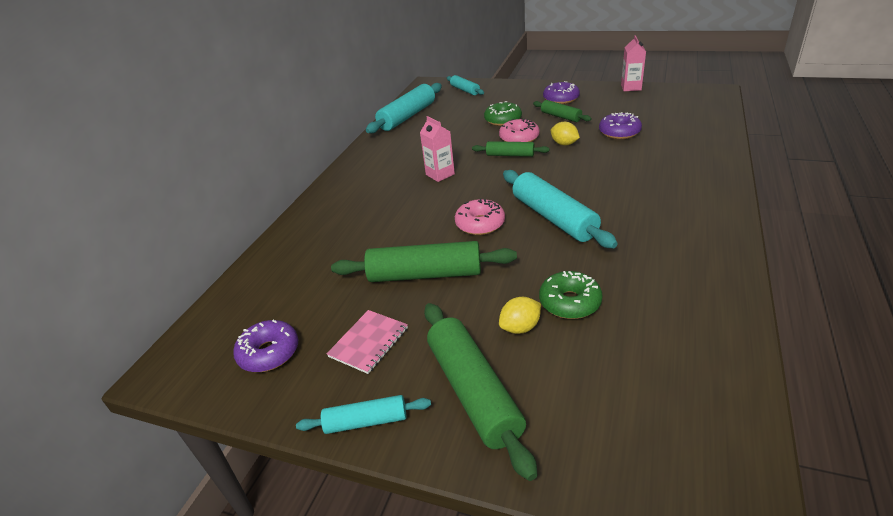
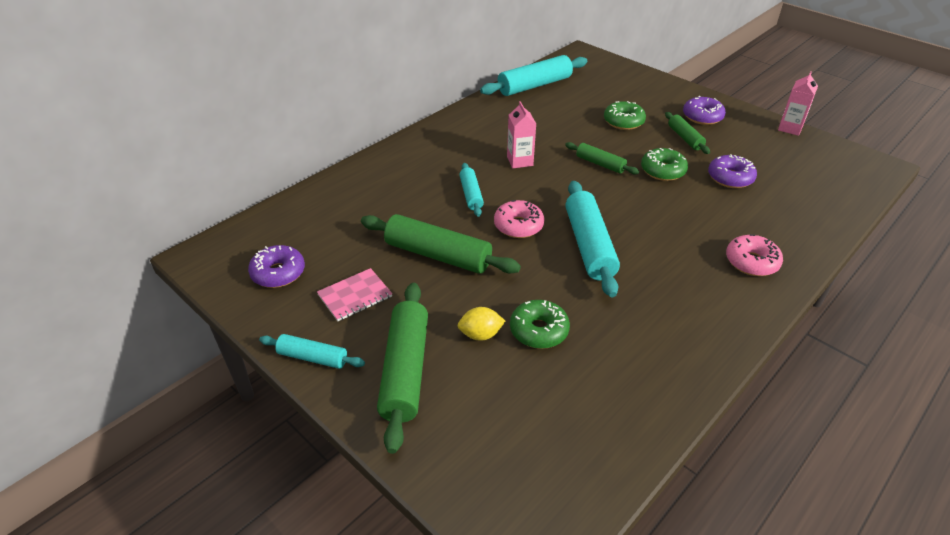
camera: 20 degrees right, 5 degrees up
turquoise rolling pin [447,75,484,95] -> turquoise rolling pin moved to [459,163,484,217]
pink donut [499,118,540,142] -> pink donut moved to [726,234,783,276]
yellow lemon [551,122,580,145] -> green donut [641,148,688,181]

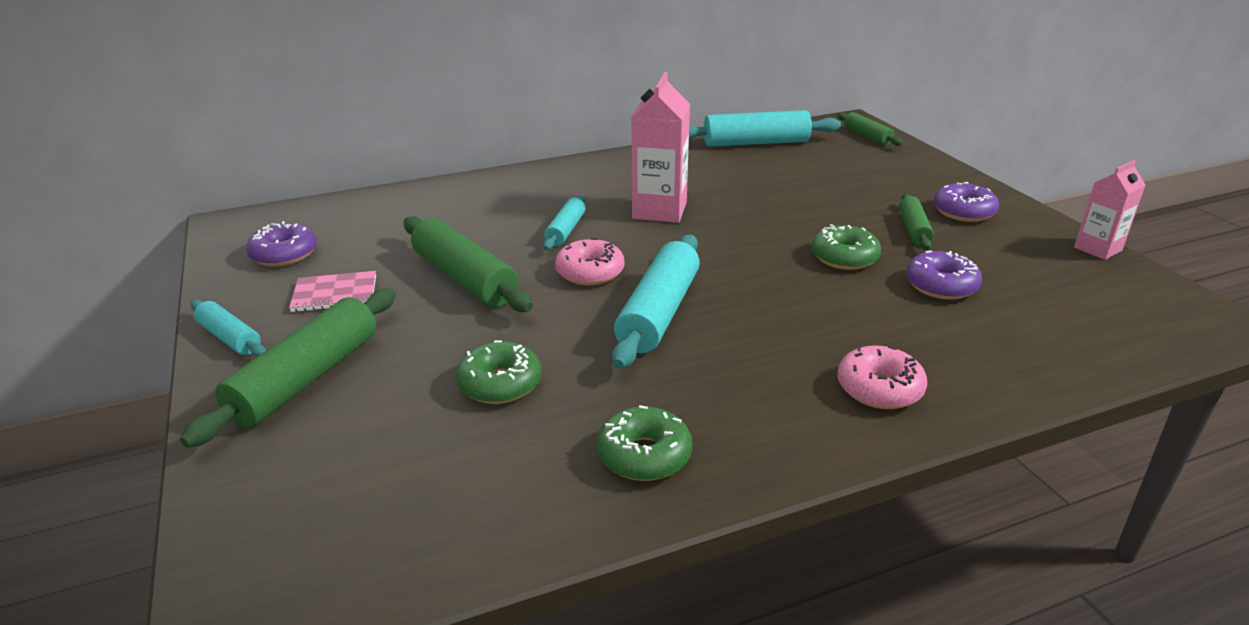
camera: 25 degrees right, 10 degrees down
yellow lemon [458,307,505,341] -> none
pink carton [507,101,536,168] -> pink carton [631,72,690,223], size x1.60
green rolling pin [565,142,639,175] -> green rolling pin moved to [837,112,903,146]
green donut [604,101,646,130] -> green donut moved to [597,405,692,481]

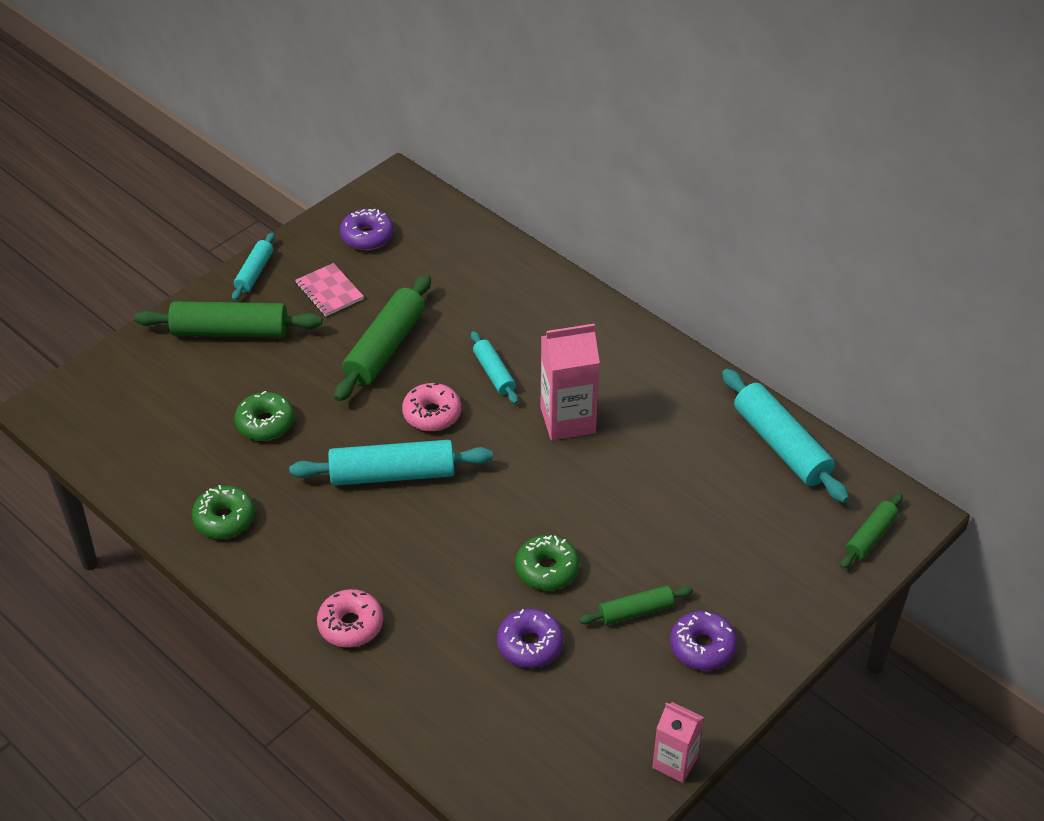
camera: 65 degrees right, 15 degrees up
turquoise rolling pin [543,195,586,250] -> turquoise rolling pin turned 75 degrees clockwise [471,331,518,404]

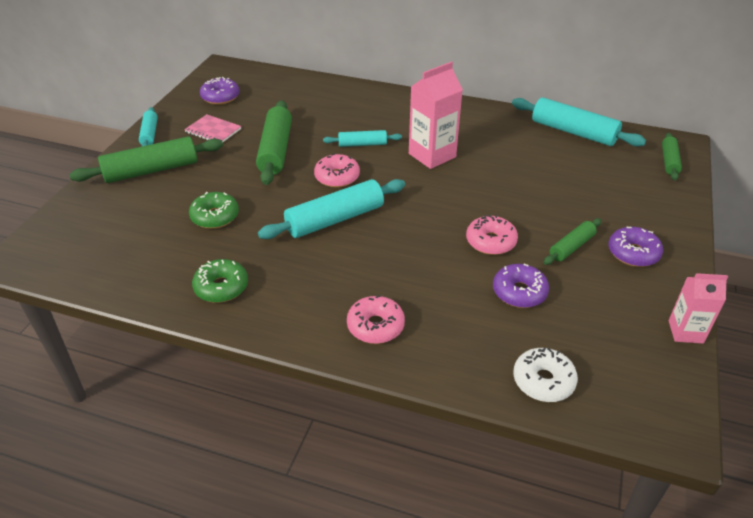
camera: 25 degrees left, 5 degrees down
turquoise rolling pin [471,331,518,404] -> turquoise rolling pin turned 45 degrees counterclockwise [323,130,402,147]
green donut [515,535,579,590] -> pink donut [466,215,518,255]
none -> white donut [513,347,578,402]

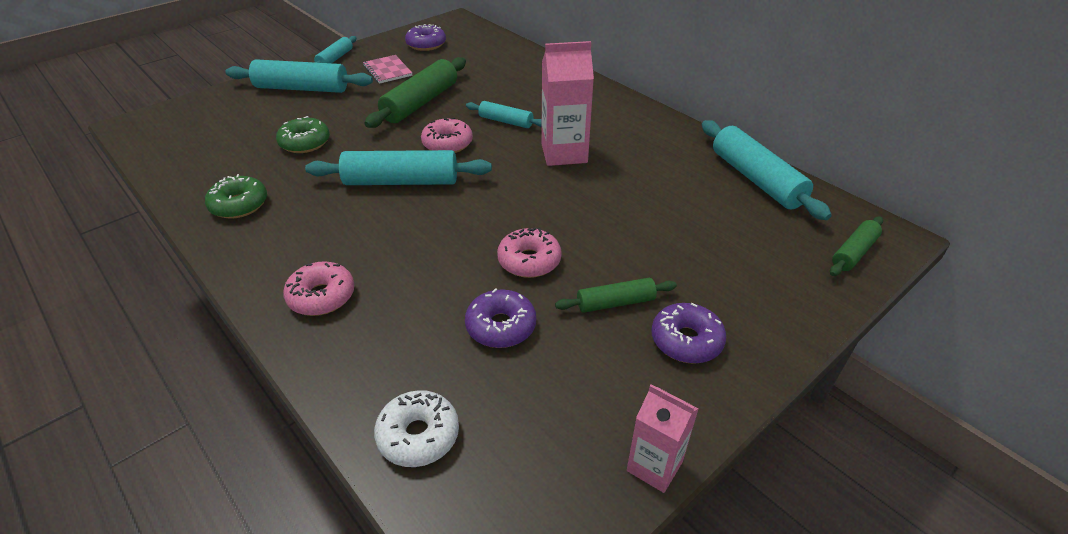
camera: 30 degrees right, 0 degrees up
green rolling pin [69,136,223,183] -> turquoise rolling pin [225,60,373,93]

